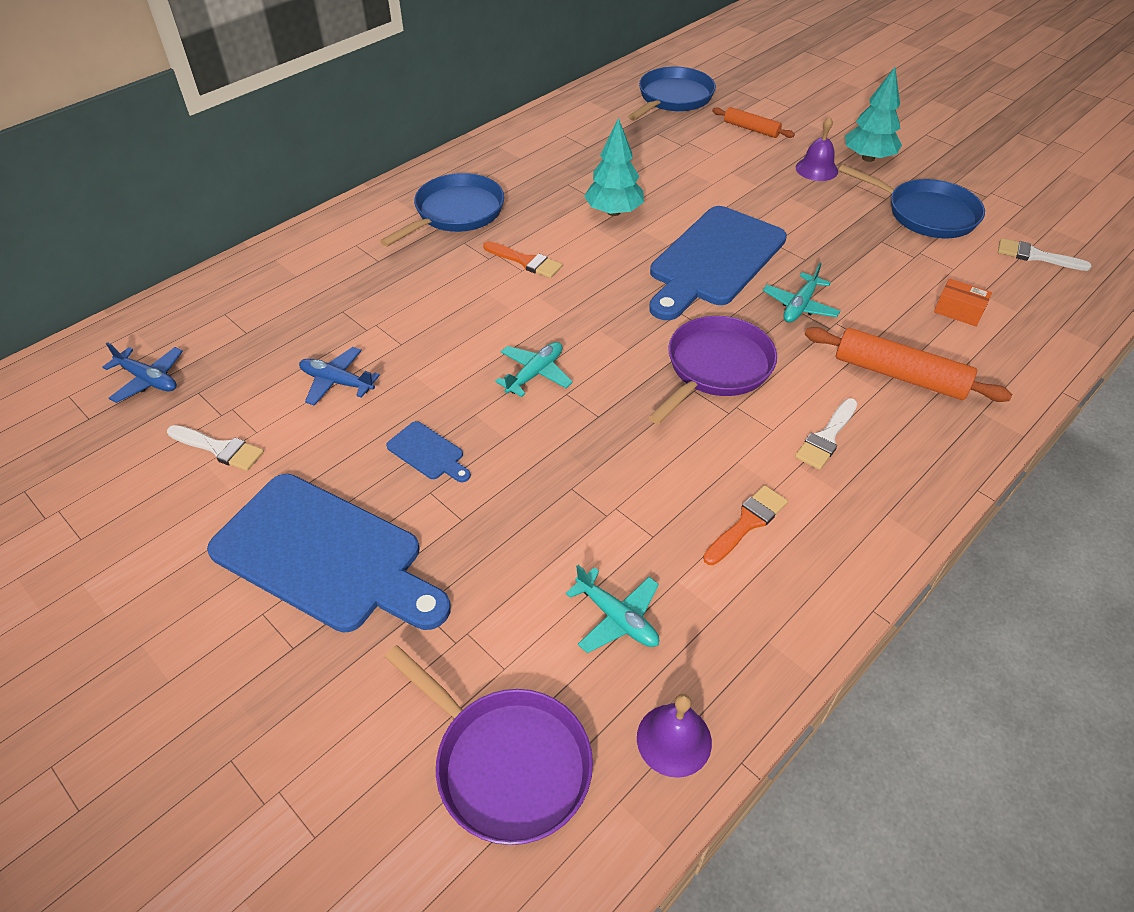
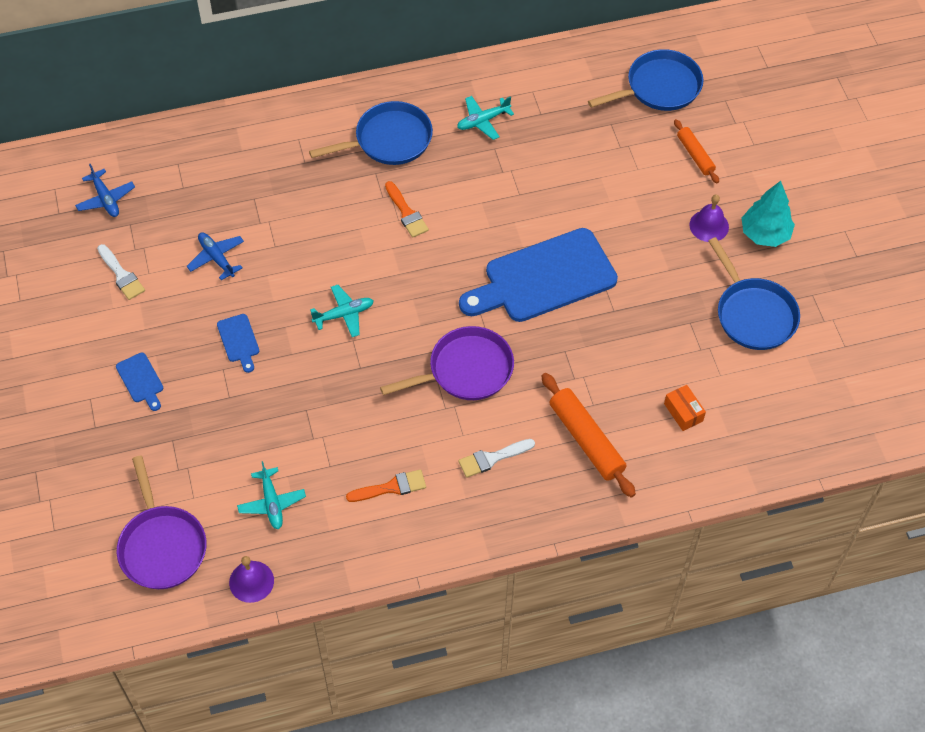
camera: 30 degrees right, 10 degrees up
blue cutting board [207,474,451,632] -> blue cutting board [116,353,163,411], size x0.41
turquoise tree [584,118,644,216] -> none
turquoise plane [763,263,840,323] -> turquoise plane moved to [457,96,514,140]
white brush [998,238,1091,271] -> none

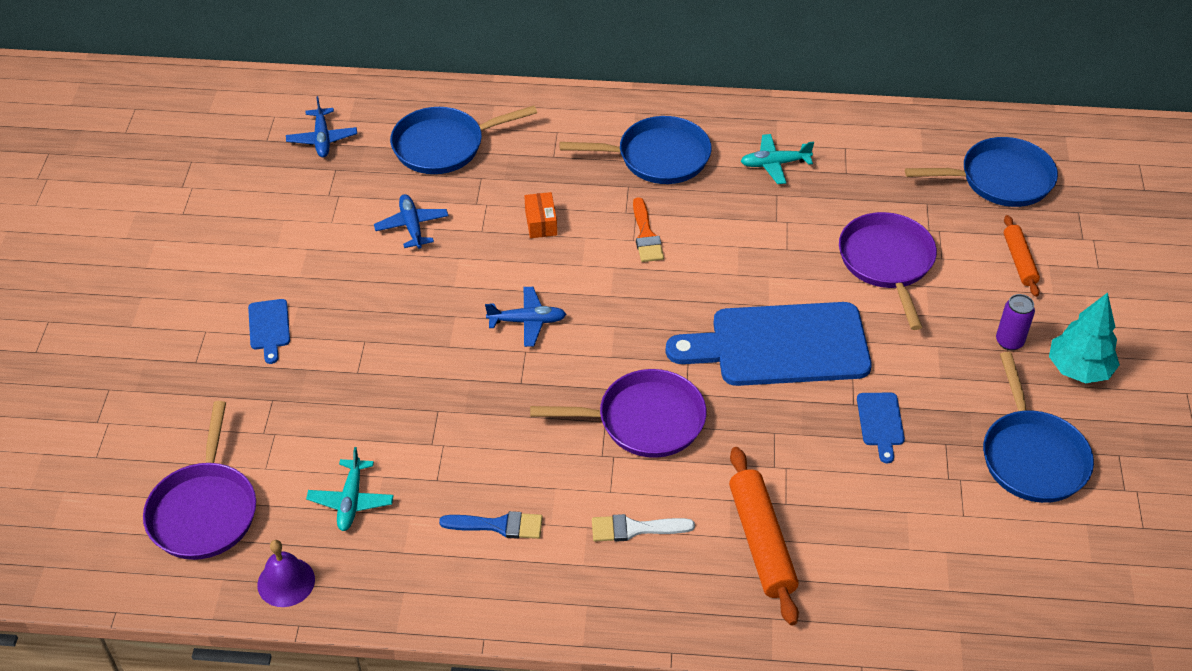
camera: 20 degrees right, 10 degrees down
white brush [97,244,145,300] -> none
blue cutting board [217,314,259,373] -> blue cutting board moved to [857,393,905,463]
turquoise plane [310,285,374,337] -> blue plane [485,287,566,347]
orange brush [346,469,426,502] -> blue brush [439,511,543,539]
orange box [664,385,706,431] -> orange box moved to [524,192,557,238]
purple bell [689,194,729,242] -> purple can [996,294,1035,351]
none -> blue pan [390,105,537,174]
none -> purple pan [839,212,937,330]

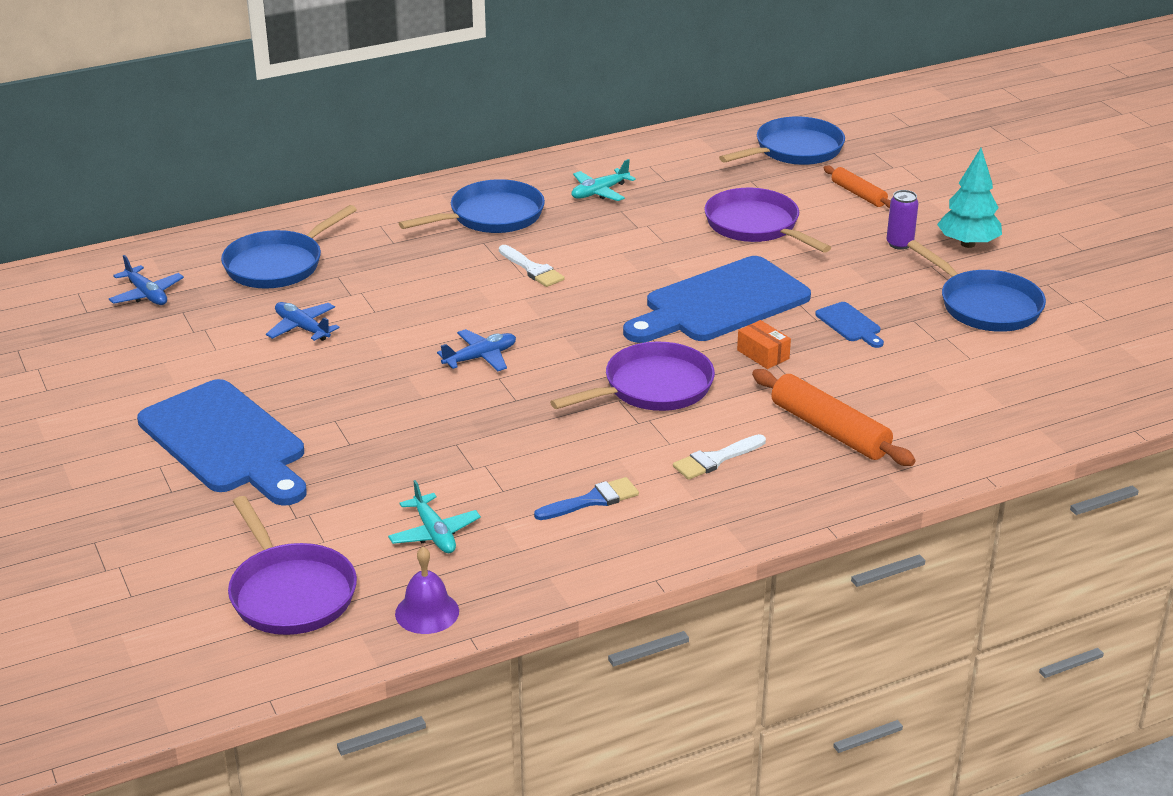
camera: 30 degrees left, 15 degrees down
blue cutting board [248,299,290,364] -> blue cutting board [137,379,307,506], size x2.43
orange box [524,192,557,238] -> orange box moved to [737,320,791,369]
orange brush [633,197,664,262] -> white brush [499,245,564,287]

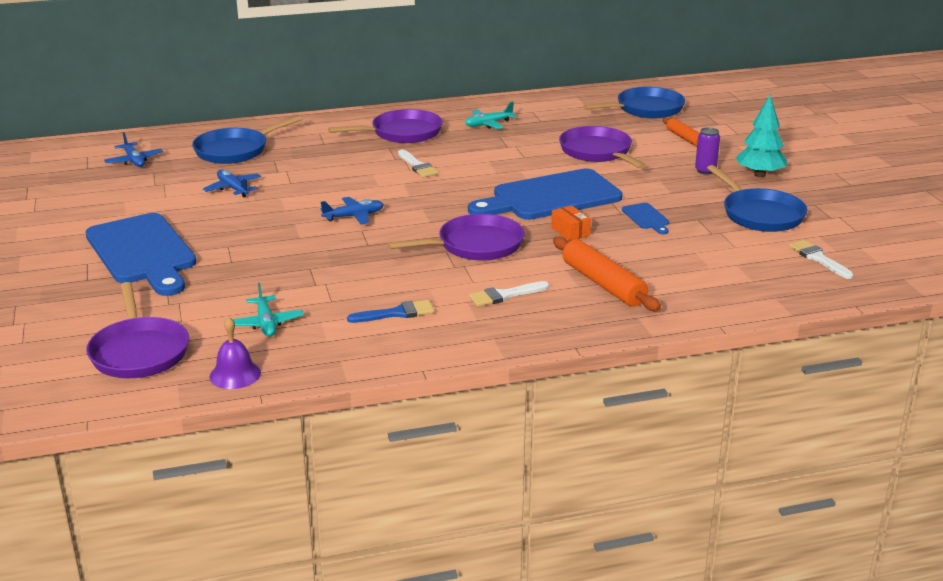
camera: 10 degrees right, 5 degrees down
blue pan [399,179,545,233] -> purple pan [328,109,443,143]
none -> white brush [789,240,853,279]

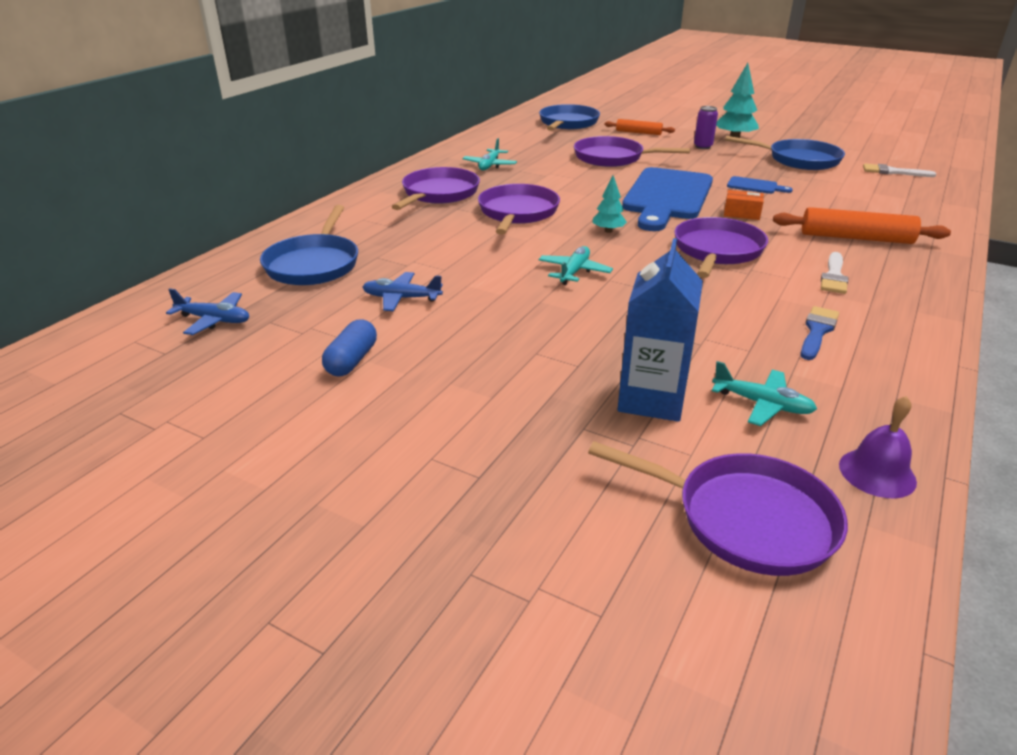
camera: 45 degrees left, 5 degrees up
blue cutting board [85,213,196,296] -> none
blue plane [321,197,384,225] -> turquoise plane [538,246,613,285]
white brush [398,149,439,178] -> purple pan [478,184,560,235]
none -> blue capsule [322,320,377,376]
none -> turquoise tree [592,176,627,233]
none -> blue carton [617,238,703,422]

